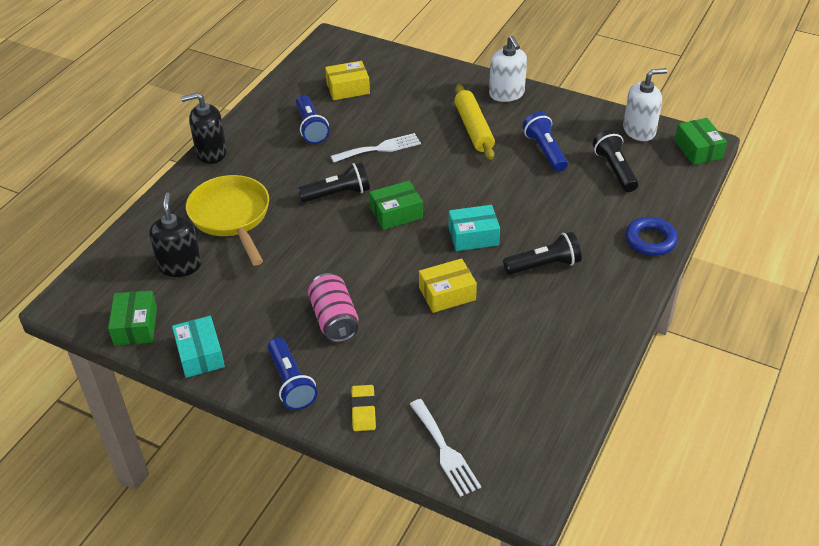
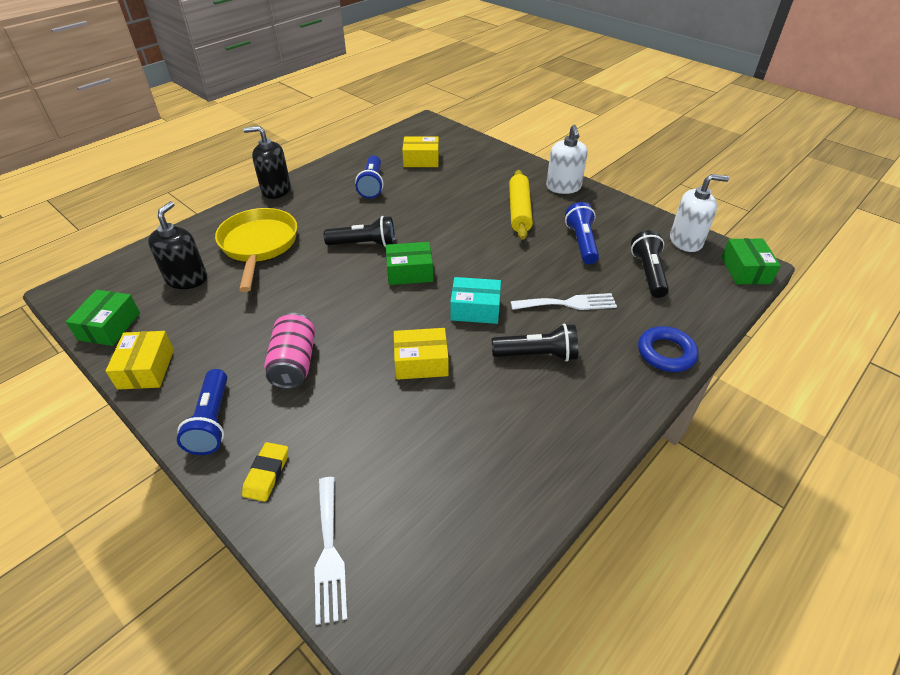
camera: 15 degrees right, 0 degrees up
turquoise box [172,316,225,378] -> yellow box [106,331,174,390]
white fork [331,133,421,163] -> white fork moved to [510,293,617,310]

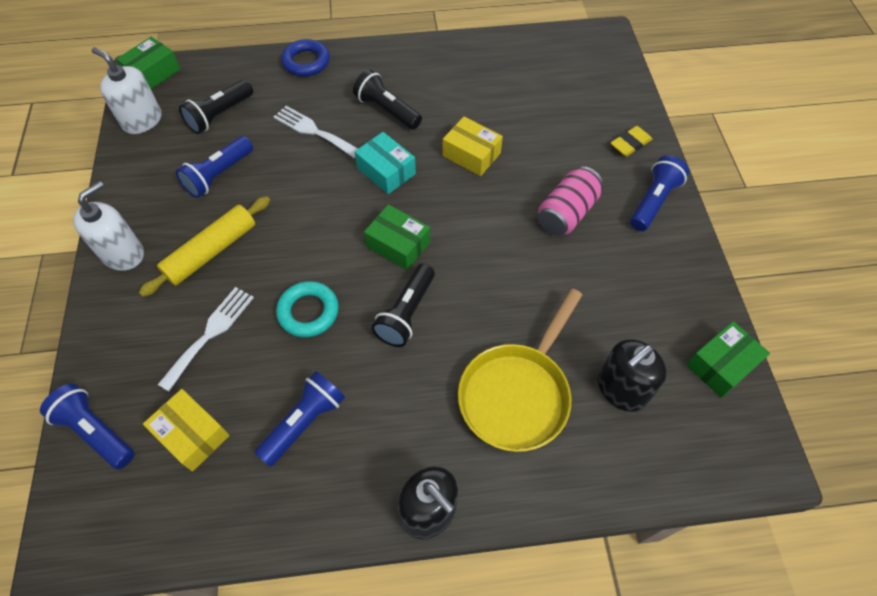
camera: 140 degrees left, 15 degrees up
yellow box [106,331,174,390] -> none
white fork [315,477,348,625] -> white fork moved to [157,287,254,391]
black flashlight [324,216,395,247] -> black flashlight turned 105 degrees counterclockwise [372,264,435,347]
none -> blue flashlight [40,383,135,470]
none -> turquoise ring [276,281,339,337]

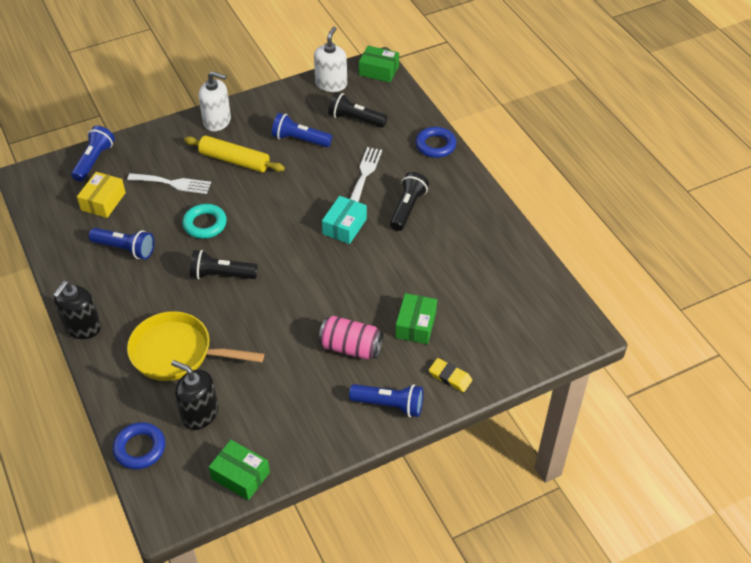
camera: 70 degrees right, 10 degrees down
green box [364,204,430,270] -> green box moved to [395,293,437,344]
yellow box [443,117,503,176] -> none
none -> blue ring [113,422,165,470]

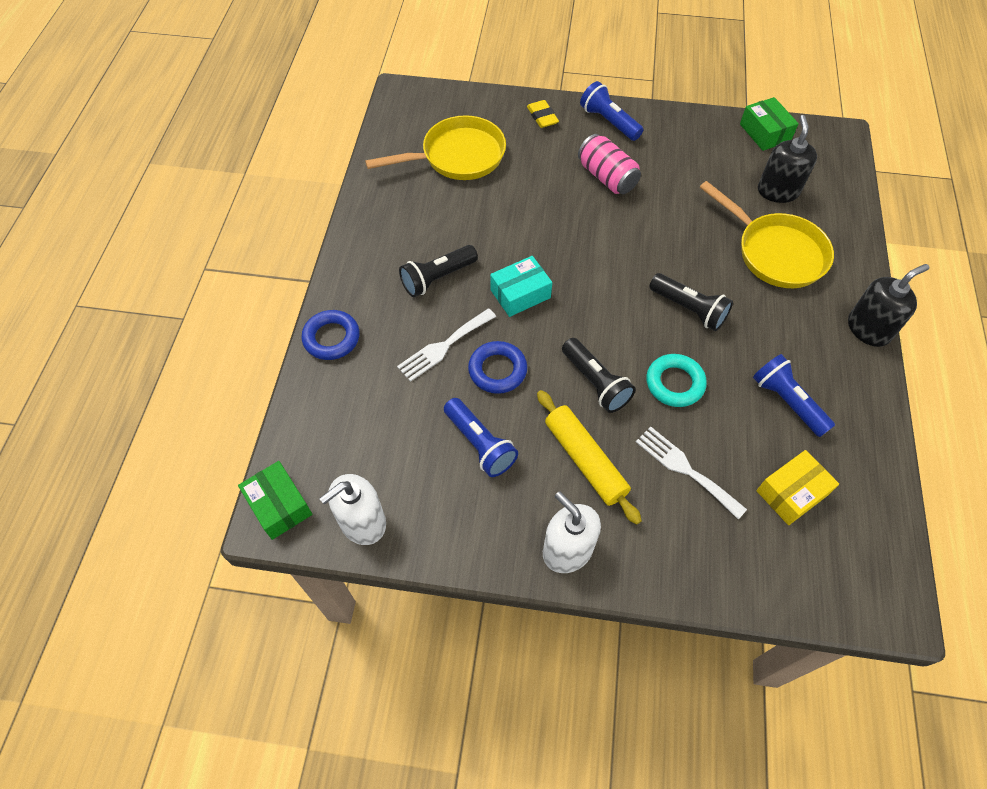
camera: 145 degrees left, 10 degrees up
blue flashlight [71,126,115,182] -> none
blue ring [113,422,165,470] -> blue ring moved to [468,341,527,394]
black soap dispenser [171,360,218,430] -> black soap dispenser turned 150 degrees counterclockwise [758,115,817,203]
black flashlight [328,92,388,128] -> black flashlight moved to [562,338,636,413]
green box [395,293,437,344] -> none
none -> yellow pan [365,115,506,180]

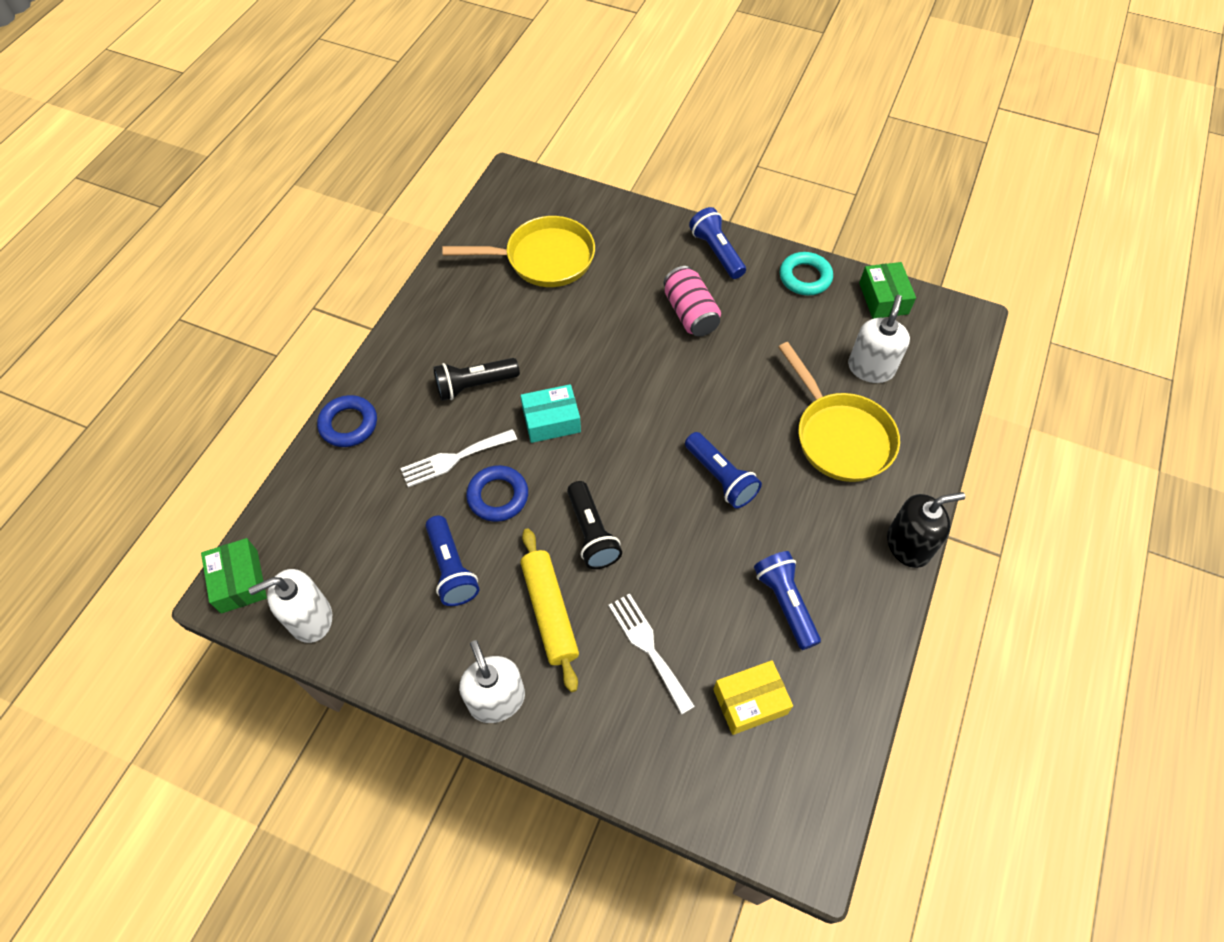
camera: 15 degrees right, 0 degrees up
yellow eraser [527,100,559,128] -> none
turquoise ring [646,354,707,407] -> turquoise ring moved to [780,252,833,296]
black flashlight [649,273,733,331] -> blue flashlight [685,432,762,508]
black soap dispenser [758,115,817,203] -> white soap dispenser [848,295,910,383]

